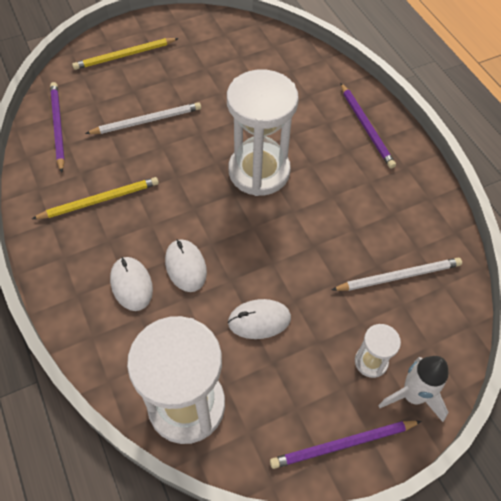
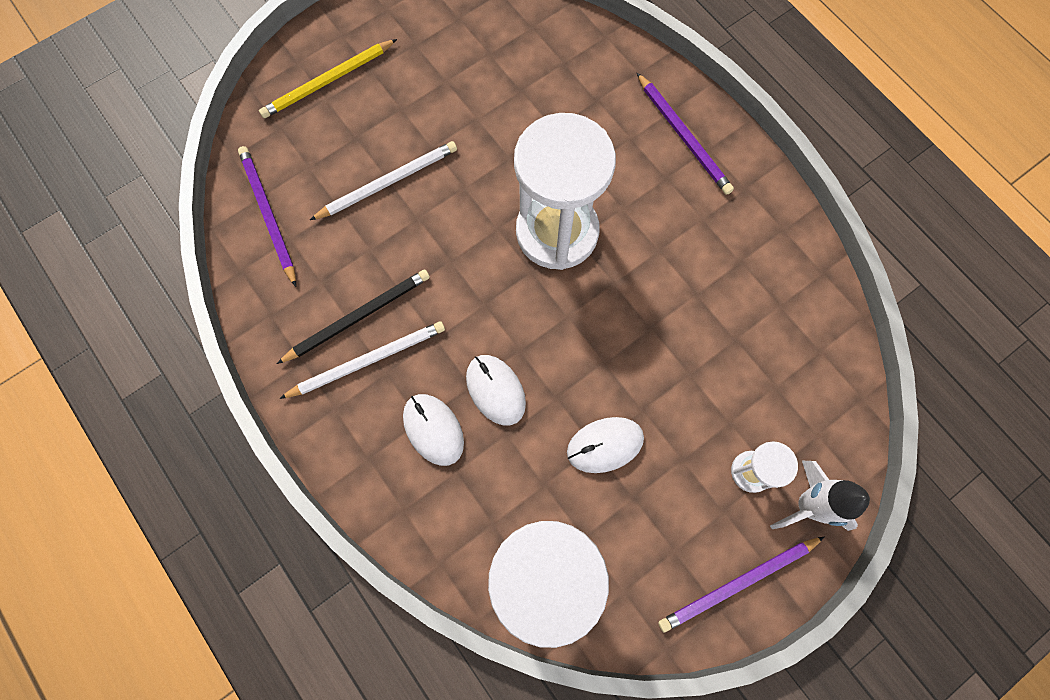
camera: 10 degrees left, 15 degrees up
yellow pencil [32,177,159,219] -> black pencil [277,269,430,364]
white pencil [332,258,462,291] -> white pencil moved to [279,321,445,399]

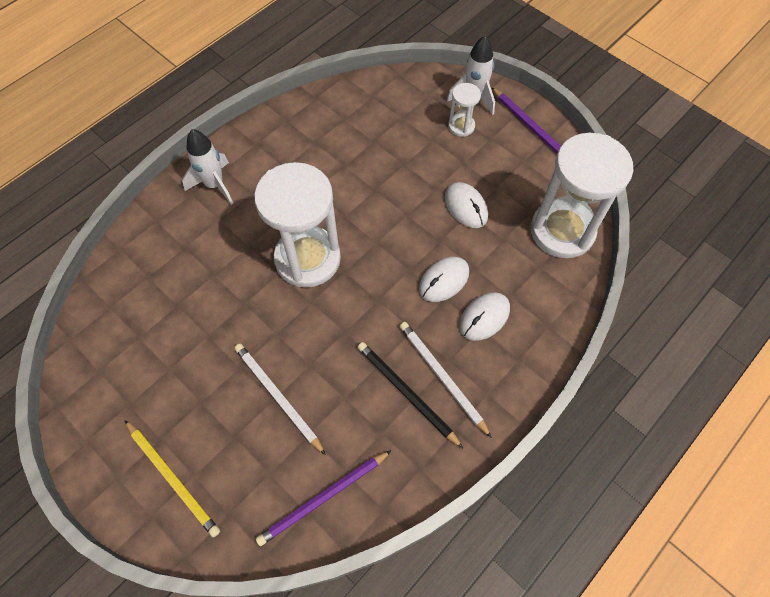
camera: 100 degrees left, 10 degrees down
purple pencil [637,73,734,195] -> white rocket [182,129,233,205]

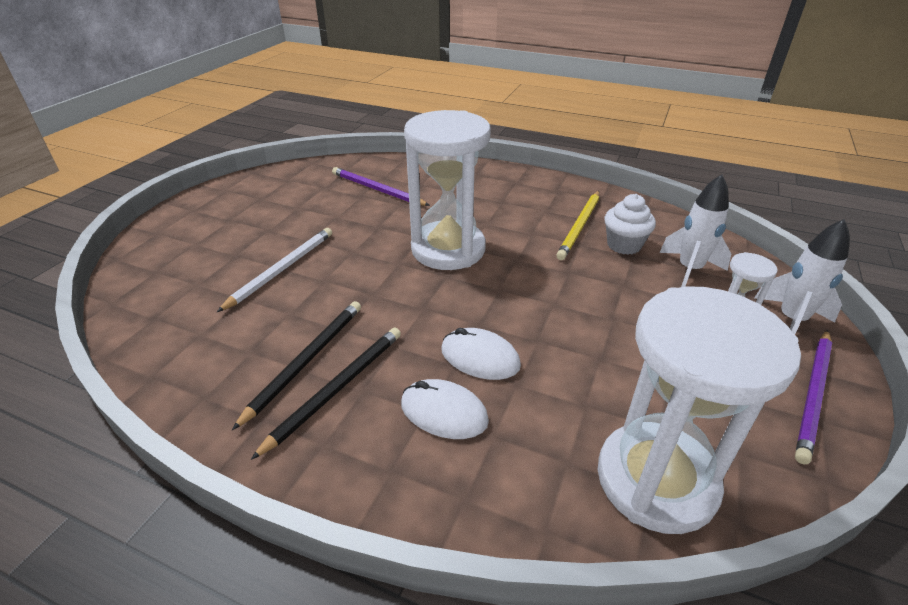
camera: 70 degrees right, 25 degrees down
yellow pencil [125,420,220,537] -> yellow pencil moved to [556,191,600,260]
white rocket [182,129,233,205] -> white rocket moved to [660,174,731,287]
purple pencil [256,450,392,546] -> purple pencil moved to [332,167,430,206]
white pencil [399,322,492,438] -> black pencil [251,328,401,460]
white mouse [445,182,488,228] -> none
none -> white cupcake [604,194,656,255]

